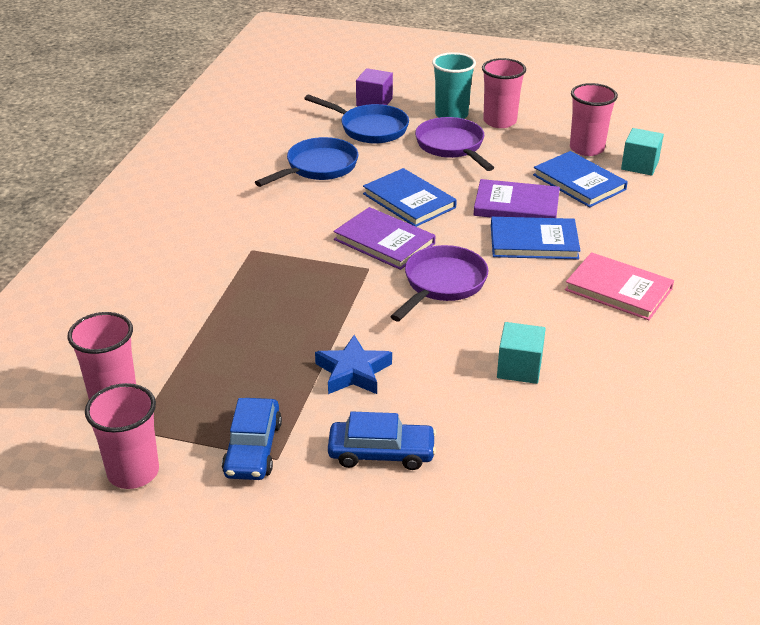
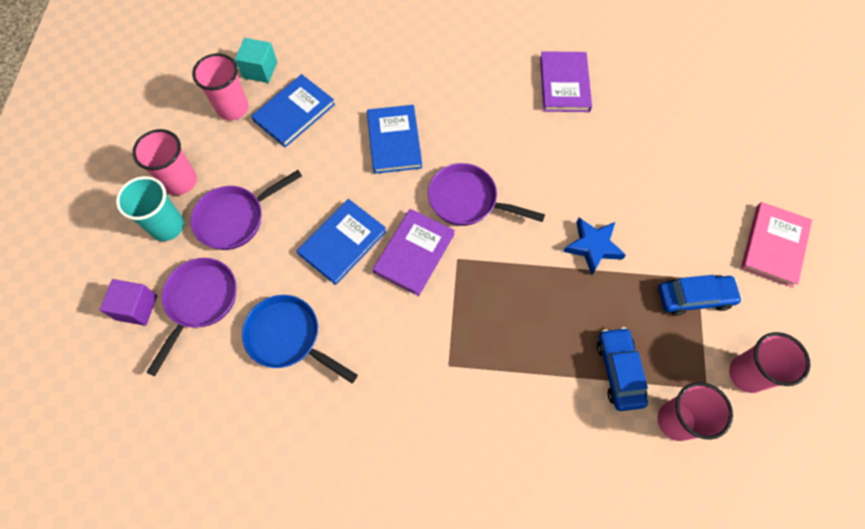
camera: 100 degrees left, 30 degrees up
blue pan [304,94,409,144] -> purple pan [146,258,237,376]
blue car [328,411,436,470] -> blue car moved to [597,327,648,411]
purple book [474,179,560,218] -> purple book moved to [540,51,592,112]
turquoise cube [497,322,546,384] -> none
pink book [565,252,674,320] -> pink book moved to [741,202,812,287]

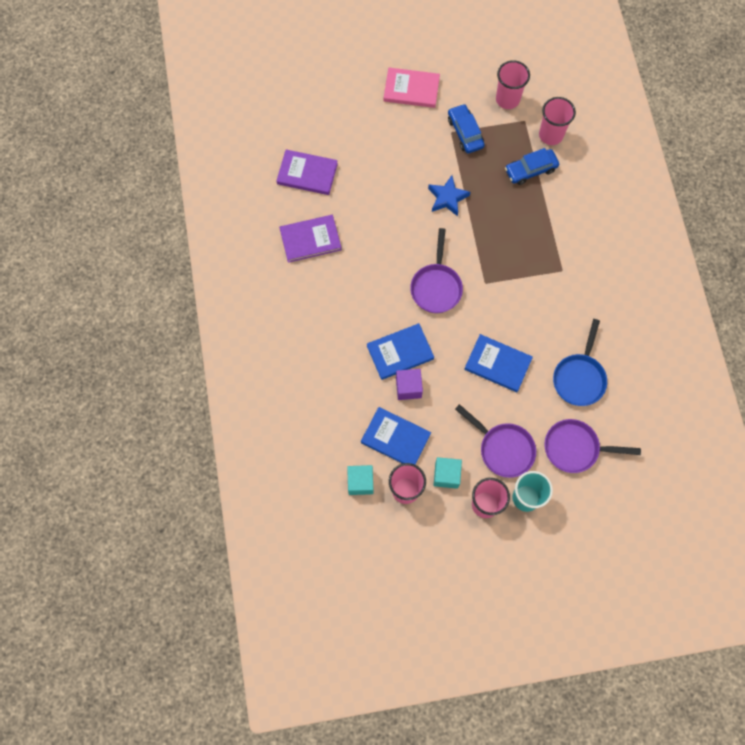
camera: 105 degrees left, 5 degrees up
purple cube [100,279,157,326] -> purple cube moved to [396,369,423,400]
purple book [373,209,455,296] -> purple book moved to [276,149,338,195]
none -> turquoise cube [434,457,462,489]

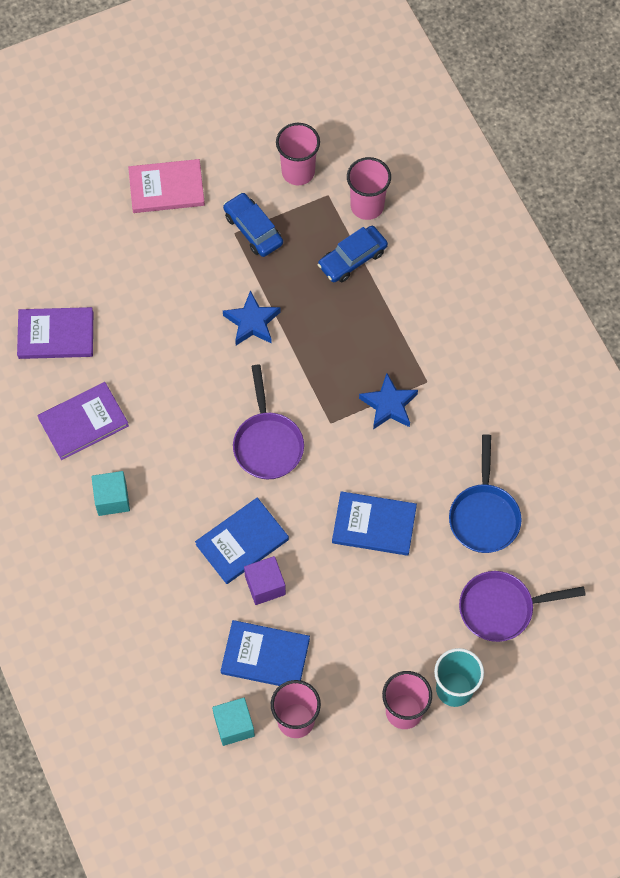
camera: 15 degrees left, 5 degrees down
turquoise cube [434,457,462,489] -> turquoise cube moved to [91,471,130,516]
purple pan [455,404,536,478] -> none
none -> blue star [359,373,418,429]

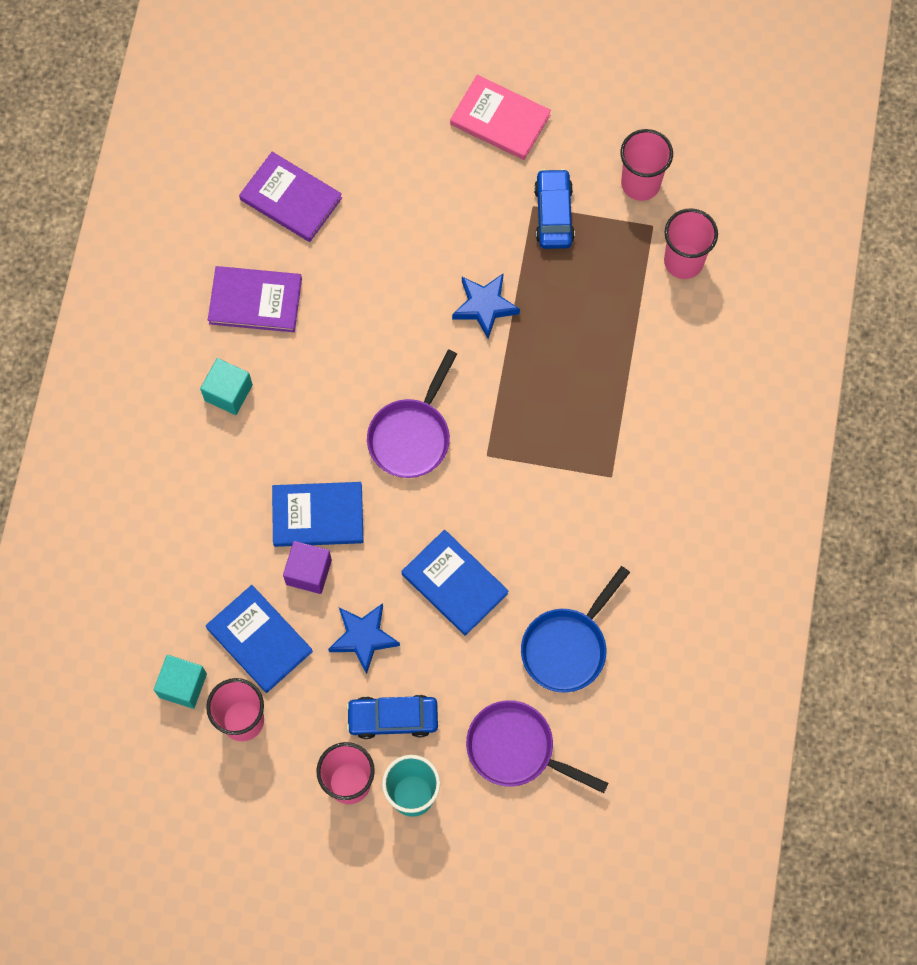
camera: 35 degrees right, 5 degrees up
blue car [318,226,388,282] -> blue car moved to [346,695,438,739]
blue star [359,373,418,429] -> blue star moved to [328,603,400,674]

